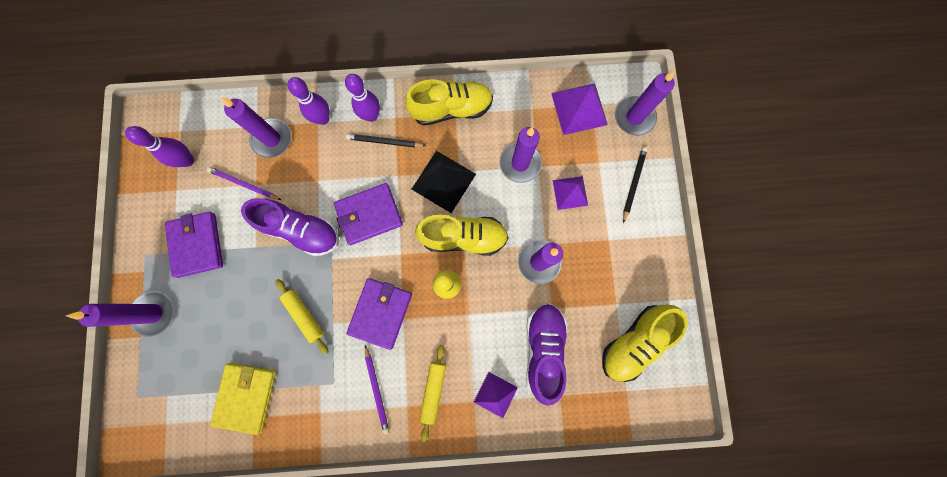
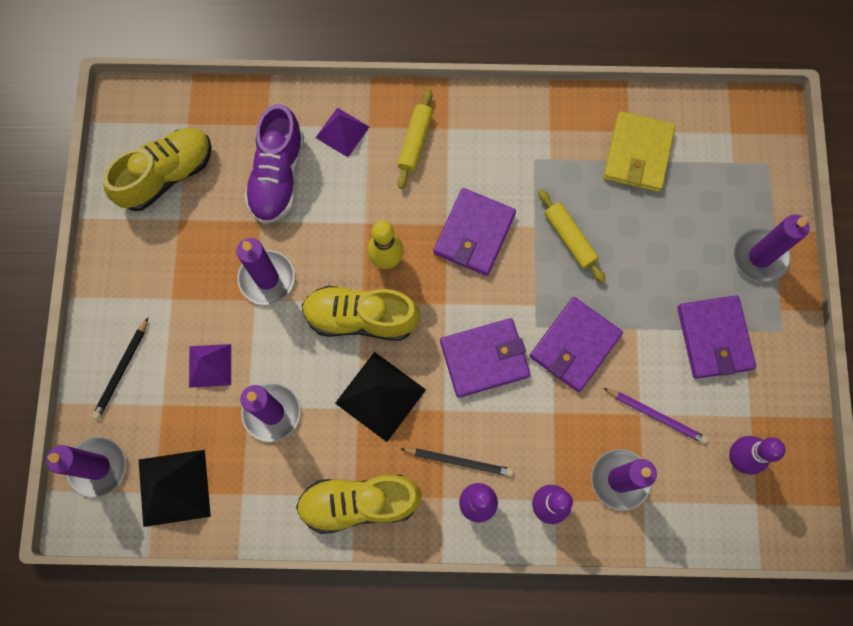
camera: 175 degrees left, 5 degrees down
purple shoe [241,198,339,256] -> purple wallet [530,297,623,392]
purple pencil [365,345,389,434] -> none
purple pyramid [551,83,608,135] -> black pyramid [139,450,211,527]

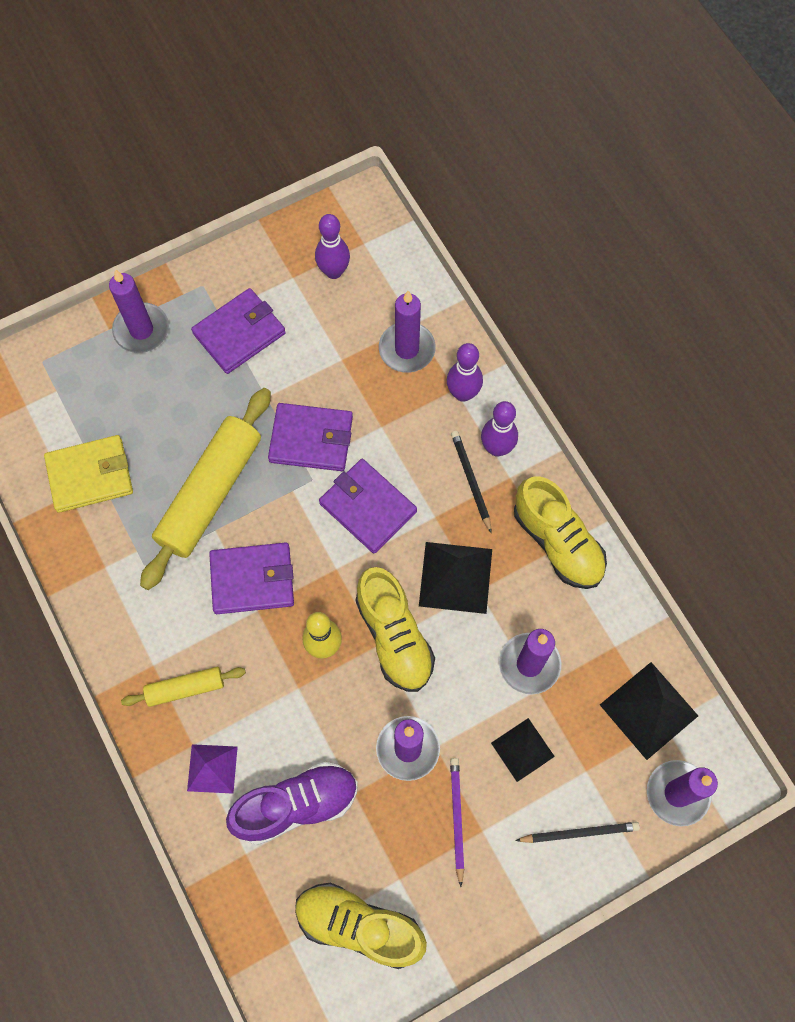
camera: 120 degrees left, 5 degrees down
purple pyramid [189,344,231,388] -> black pyramid [491,718,555,782]
yellow rolling pin [538,189,606,283] -> yellow rolling pin [140,388,271,590], size x1.99
purple pencil [603,388,708,444] -> purple pencil moved to [450,758,464,887]

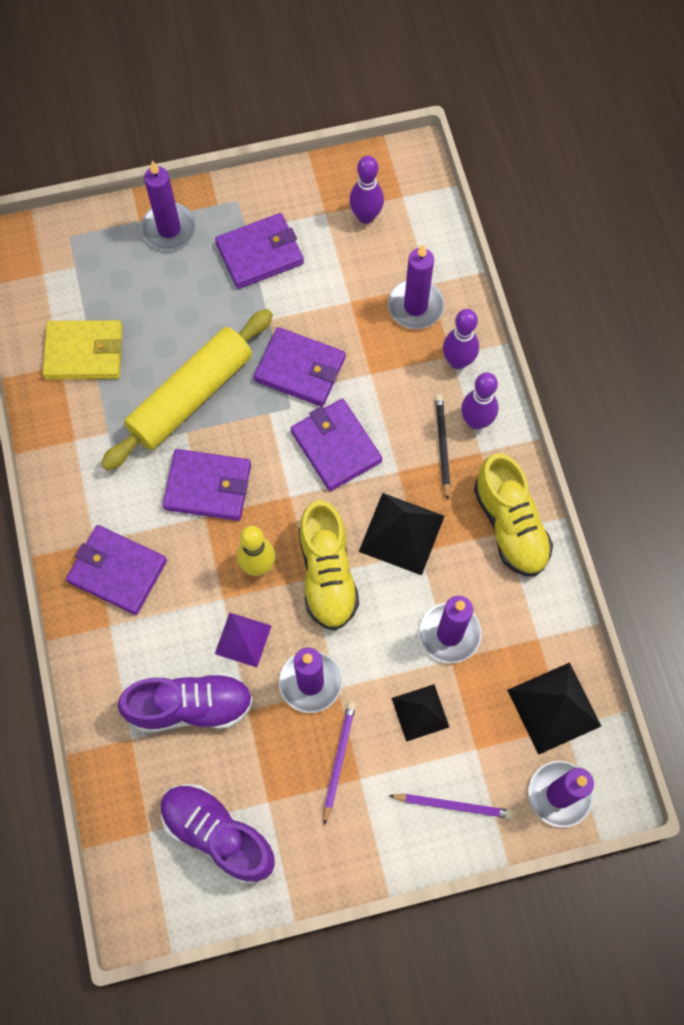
camera: 15 degrees right, 0 degrees up
yellow rolling pin [121,667,246,707] -> purple wallet [66,525,167,615]
purple pyramid [187,744,238,794] -> purple pyramid moved to [215,613,271,667]
yellow shoe [295,883,427,969] -> purple shoe [161,784,275,884]
black pencil [515,822,640,843] -> purple pencil [388,794,513,819]

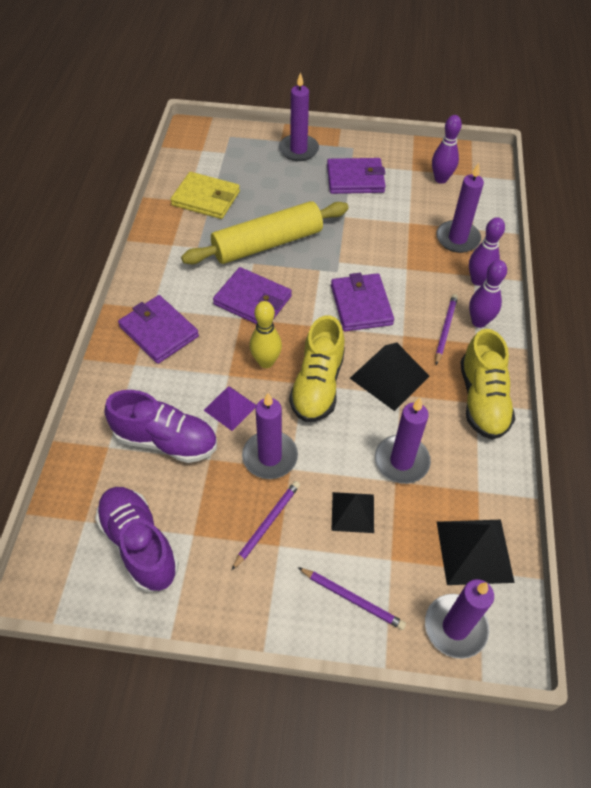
camera: 20 degrees right, 15 degrees down
purple wallet [254,327,346,407] -> none
black pencil [435,394,451,500] -> purple pencil [436,294,458,365]

